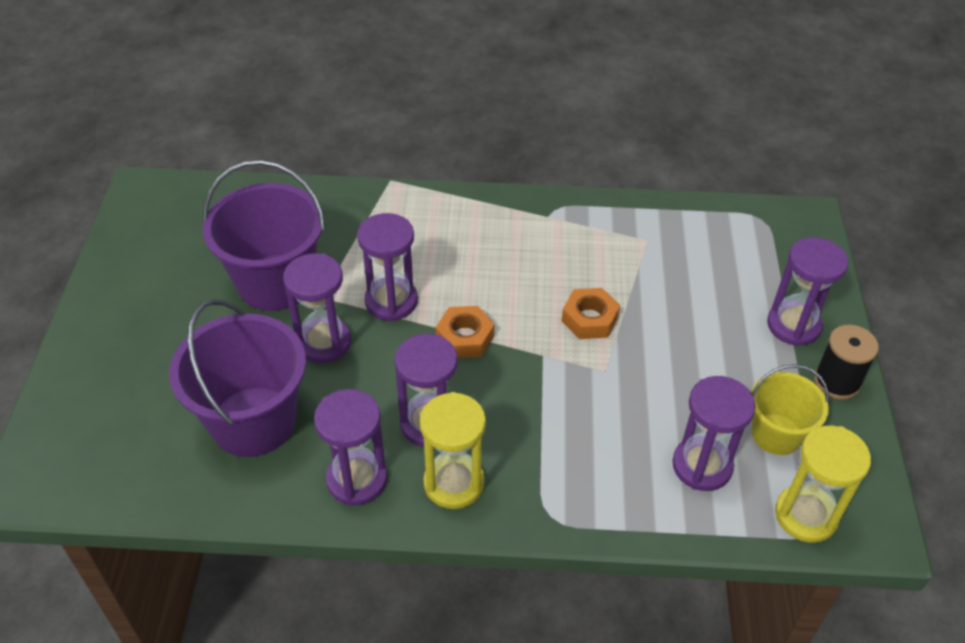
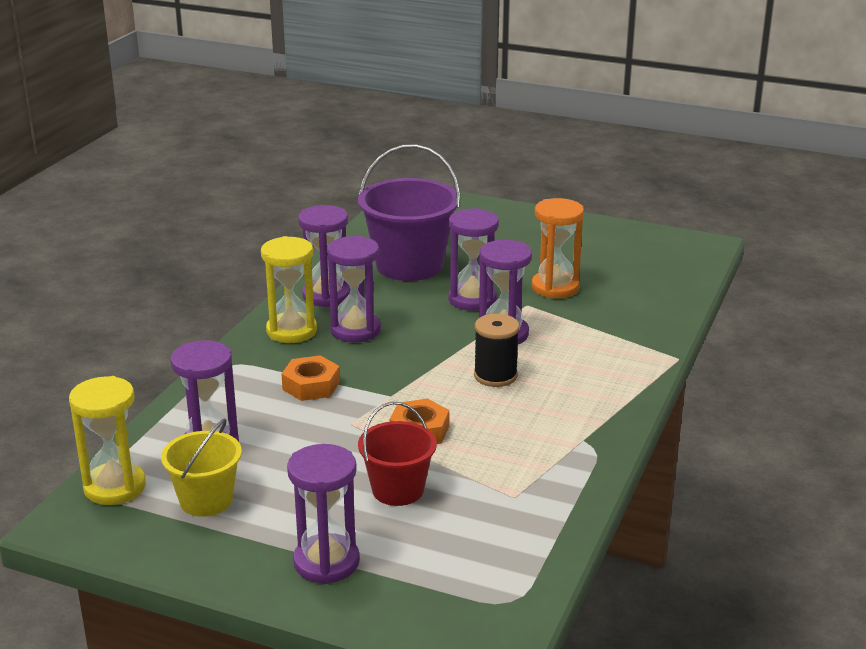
camera: 110 degrees right, 20 degrees down
purple bucket [203,160,325,311] -> orange hourglass [532,198,584,298]
orange nut [436,306,495,358] -> orange nut moved to [282,355,340,401]
black spool [814,325,879,400] -> black spool moved to [474,314,519,387]
none -> red bucket [358,402,437,506]

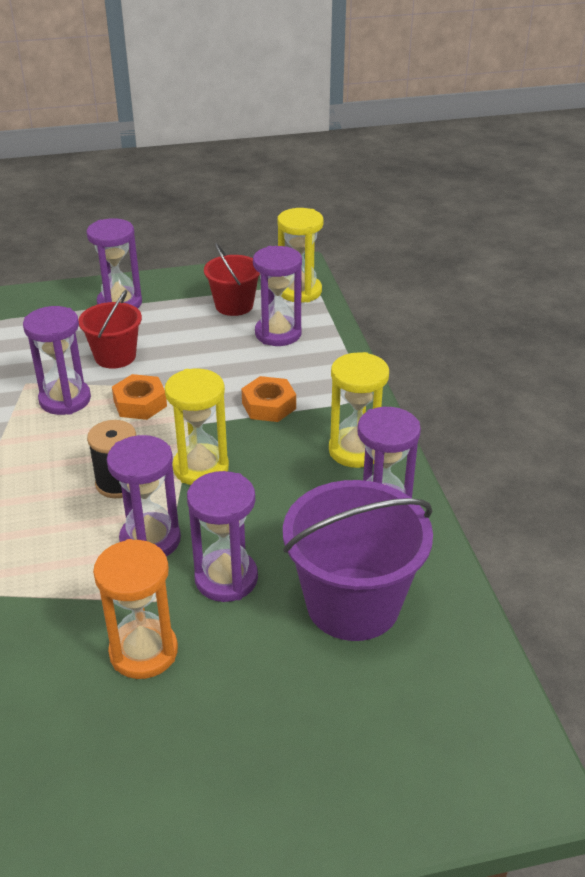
camera: 145 degrees right, 10 degrees up
yellow bucket [161,419,242,517] -> red bucket [204,243,260,316]
purple hourglass [327,236,381,342] -> purple hourglass moved to [23,306,91,415]
none -> yellow hourglass [165,369,229,485]

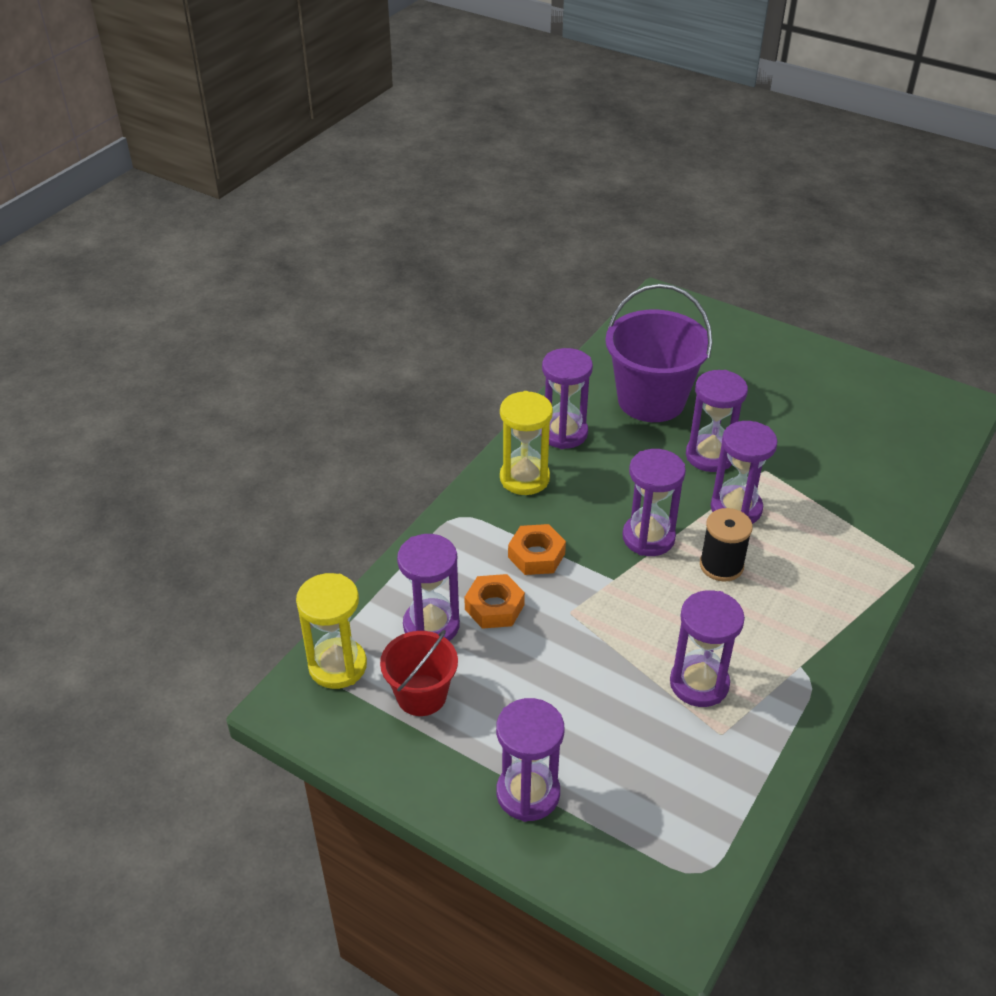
camera: 135 degrees left, 5 degrees up
red bucket [78,290,142,369] -> none
orange hourglass [93,539,178,679] -> none
orange nut [112,374,167,420] -> orange nut moved to [464,574,525,629]
yellow hourglass [165,369,229,485] -> purple hourglass [622,449,686,556]

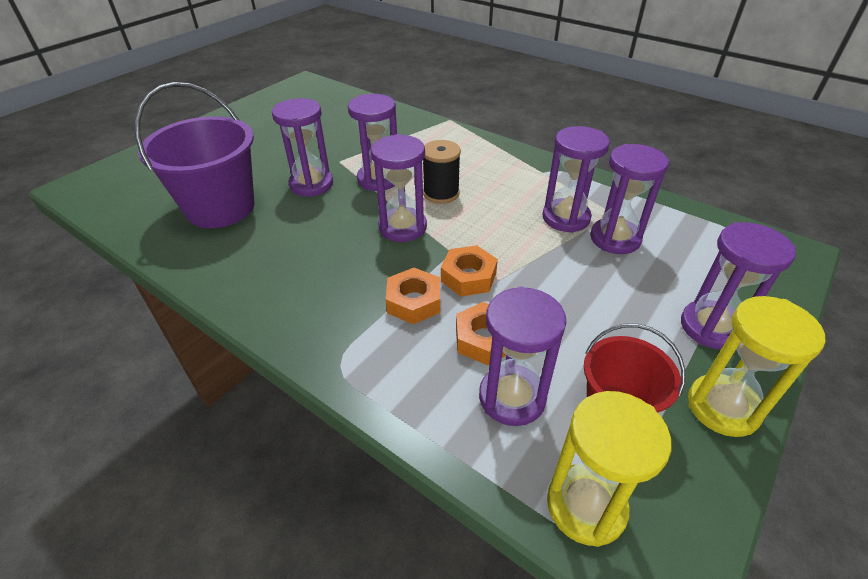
camera: 85 degrees left, 0 degrees up
yellow hourglass [500,391,553,495] -> yellow hourglass moved to [688,296,825,437]
purple hourglass [540,348,593,449] -> purple hourglass moved to [590,144,669,254]
none -> orange nut [441,245,498,296]

